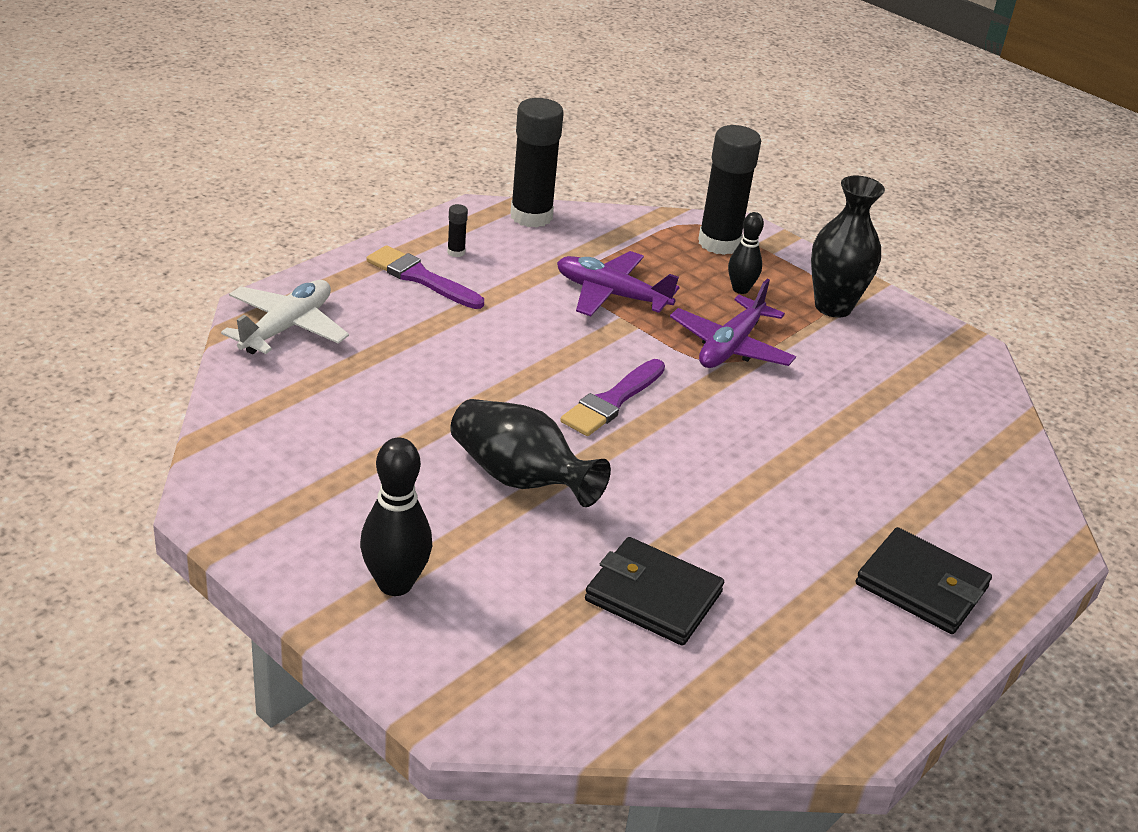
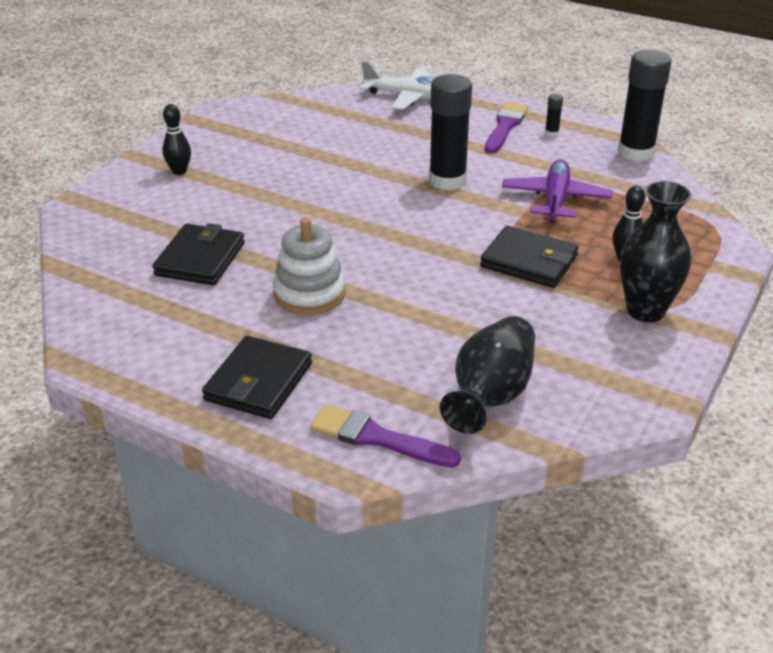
camera: 80 degrees right, 0 degrees up
black bowling pin [360,438,432,596] -> black bowling pin [163,104,191,175], size x0.64
black vase [450,399,611,507] -> black vase moved to [440,316,535,434]
purple brush [561,359,665,436] -> purple brush moved to [310,404,461,468]
purple plane [670,279,796,368] -> black wallet [480,226,579,288]
black glue stick [698,125,761,255] -> black glue stick moved to [429,74,472,190]
none -> white stacking toy [273,218,346,315]

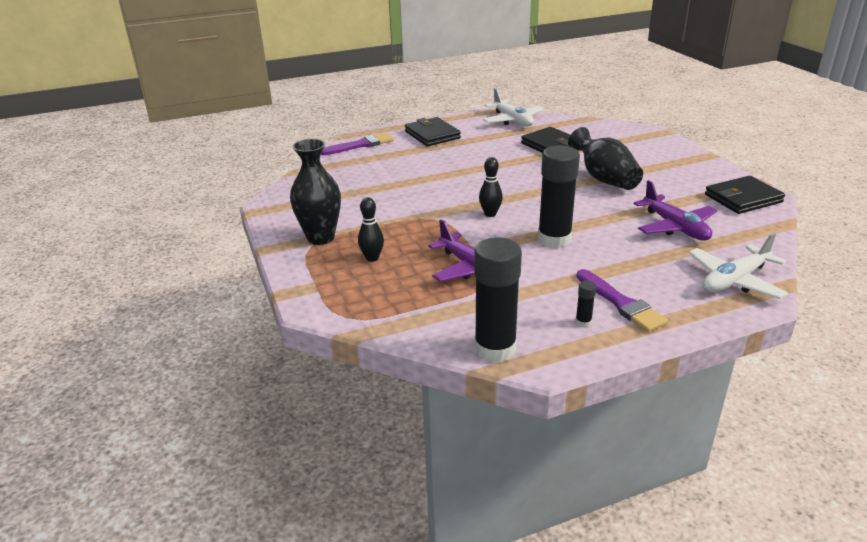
camera: 130 degrees right, 5 degrees down
black bowling pin [163,104,191,175] -> black bowling pin moved to [479,157,503,217]
white stacking toy [273,218,346,315] -> none
black vase [440,316,535,434] -> black vase moved to [568,127,643,190]
black wallet [480,226,579,288] -> black wallet moved to [705,176,785,214]
none -> white plane [483,88,544,126]
none -> purple plane [634,180,717,241]

